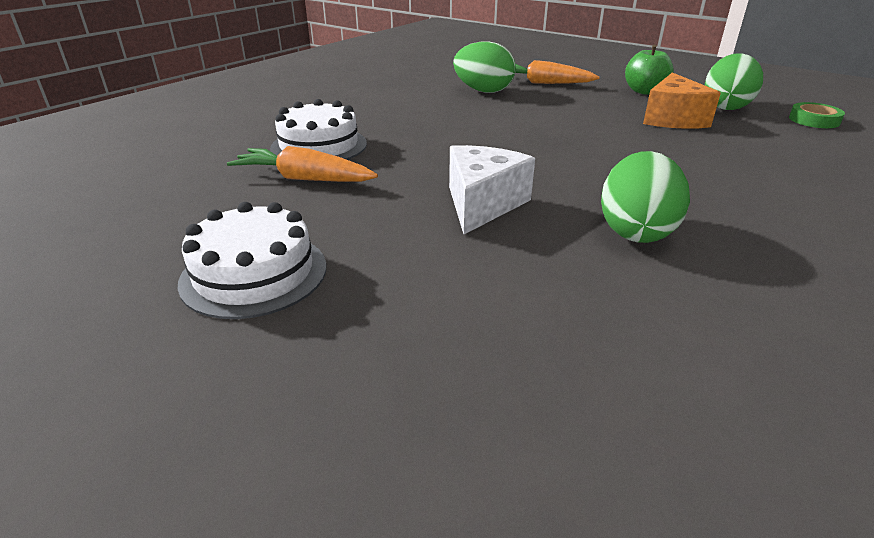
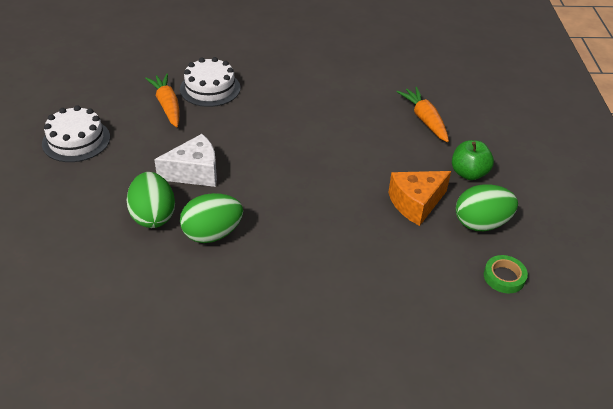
camera: 50 degrees right, 10 degrees up
green egg [453,42,516,93] -> green egg moved to [127,172,175,228]

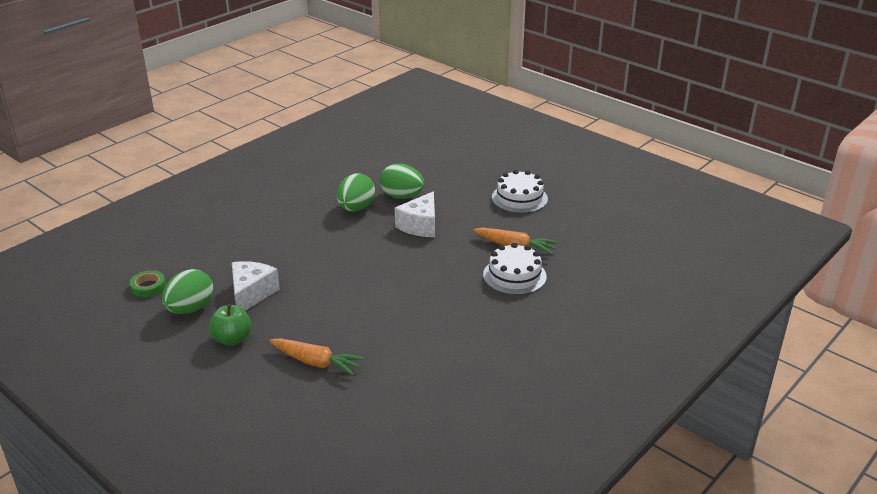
camera: 135 degrees right, 10 degrees down
orange cheese [388,171,451,226] -> white cheese [232,261,280,311]

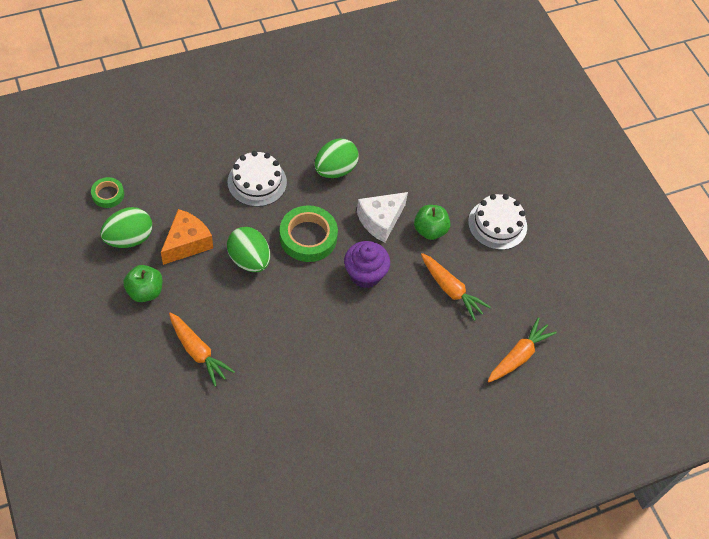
camera: 20 degrees right, 25 degrees up
white cheese [232,261,280,311] -> orange cheese [161,209,213,265]
green egg [380,163,424,199] -> green egg moved to [227,227,270,272]
white cake [483,243,547,295] -> white cake moved to [227,151,287,207]
none -> green tape [280,205,338,262]
none -> purple cupcake [344,241,390,288]
none -> green apple [414,205,450,240]
none -> orange carrot [488,317,557,382]

